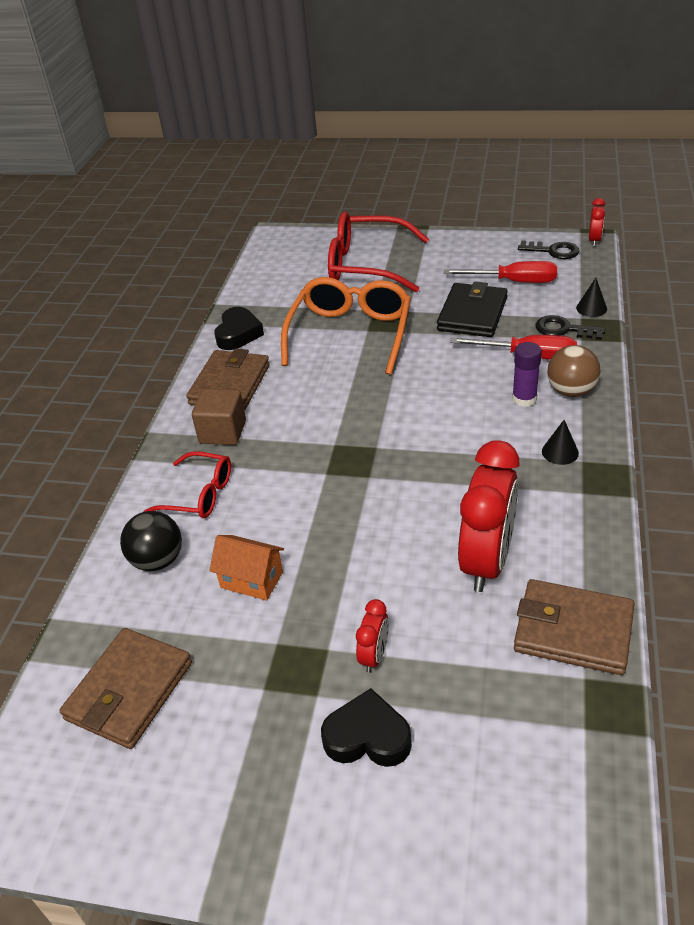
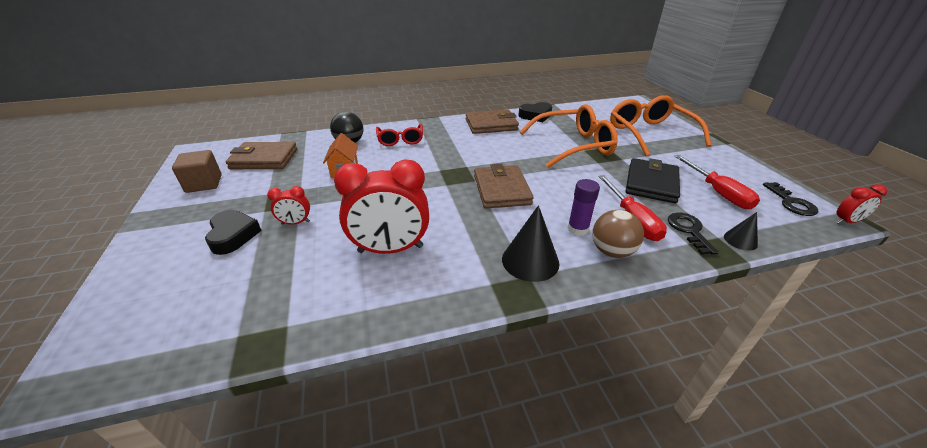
camera: 60 degrees right, 5 degrees down
brown cube [192,389,246,445] -> brown cube moved to [172,150,222,193]
red glasses [328,212,429,292] -> orange glasses [610,95,711,156]
black wallet [437,282,508,337] -> black wallet turned 60 degrees counterclockwise [626,158,680,203]
brown wallet [514,579,635,675] -> brown wallet moved to [474,164,534,209]
black cone [542,420,579,465] -> black cone [502,205,559,282], size x1.80

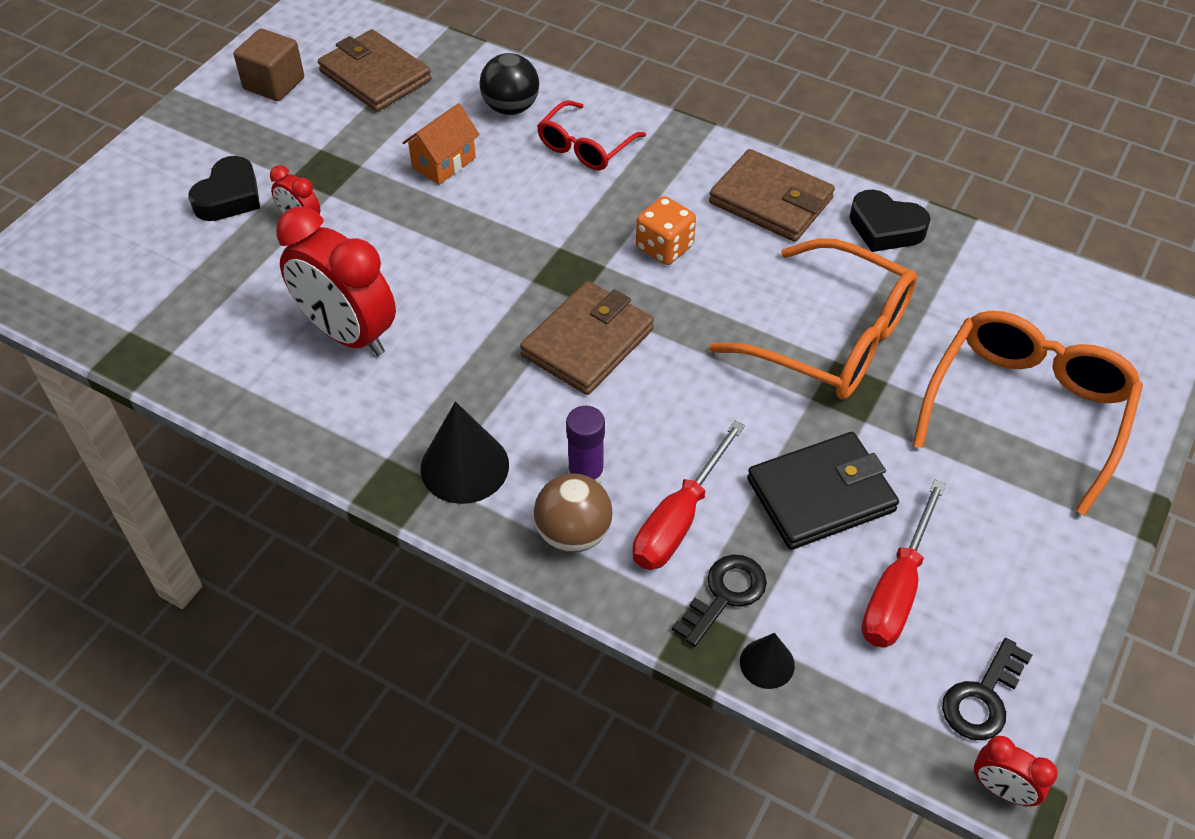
camera: 45 degrees right, 15 degrees up
none -> orange dice [636,196,696,265]

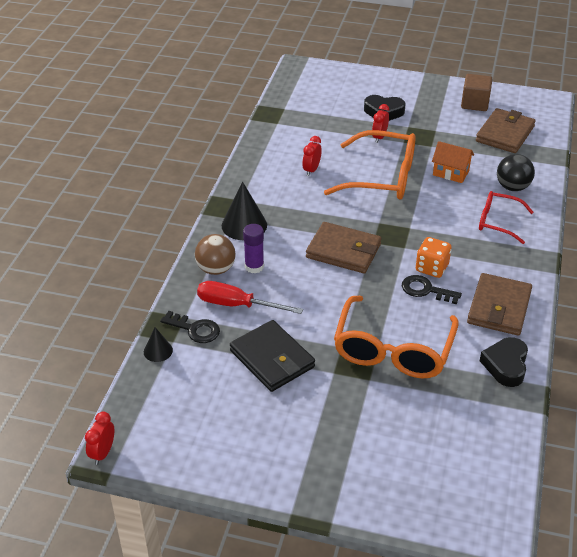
camera: 75 degrees right, 10 degrees down
red clock [276,207,396,356] -> red clock [303,136,322,176], size x0.46
red screwdriver [861,480,946,648] -> none
orange glasses [912,311,1143,516] -> orange glasses moved to [324,130,416,200]
black key [942,638,1032,740] -> black key moved to [402,275,462,304]

